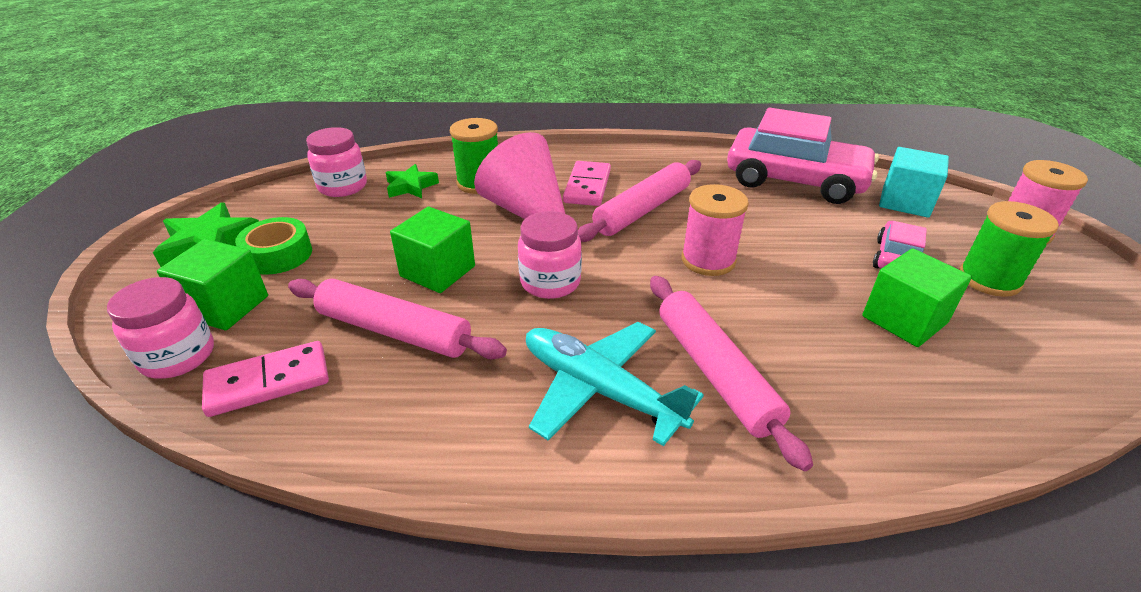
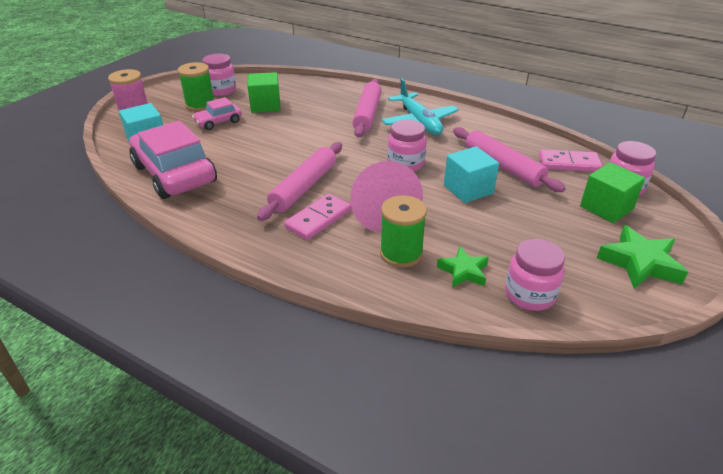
camera: 150 degrees left, 0 degrees up
green tape [235,217,312,275] -> none
green cube [390,207,475,293] -> turquoise cube [444,146,499,203]
pink rolling pin [578,160,701,242] -> pink rolling pin turned 45 degrees counterclockwise [257,142,342,221]
pink spool [681,184,749,276] -> none
none -> pink jar [202,54,236,96]

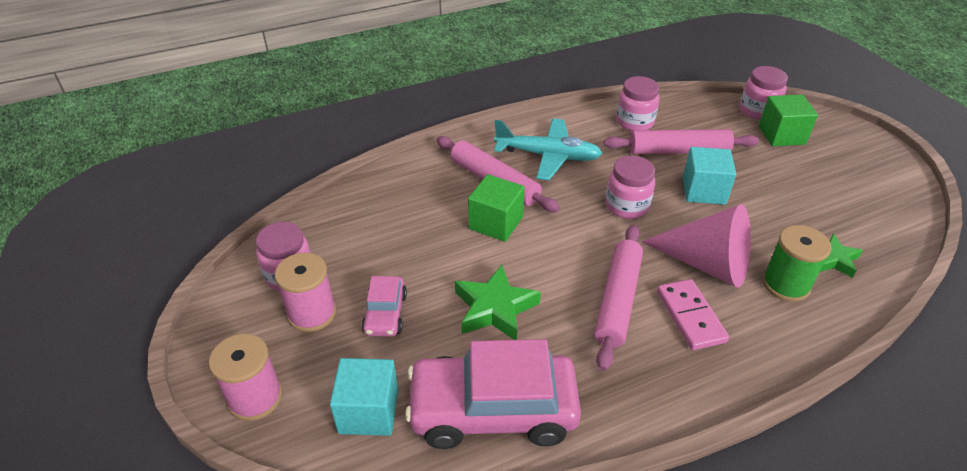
camera: 55 degrees left, 5 degrees up
green spool [178,62,214,111] -> pink spool [275,253,336,332]
green cube [248,72,281,113] -> green cube moved to [468,174,525,242]
pink rolling pin [257,142,342,221] -> pink rolling pin turned 45 degrees clockwise [594,225,643,371]
pink jar [505,239,565,311] -> pink jar moved to [616,76,659,131]
pink domino [539,149,603,172] -> none
green star [597,225,688,289] -> green star moved to [455,265,541,340]

